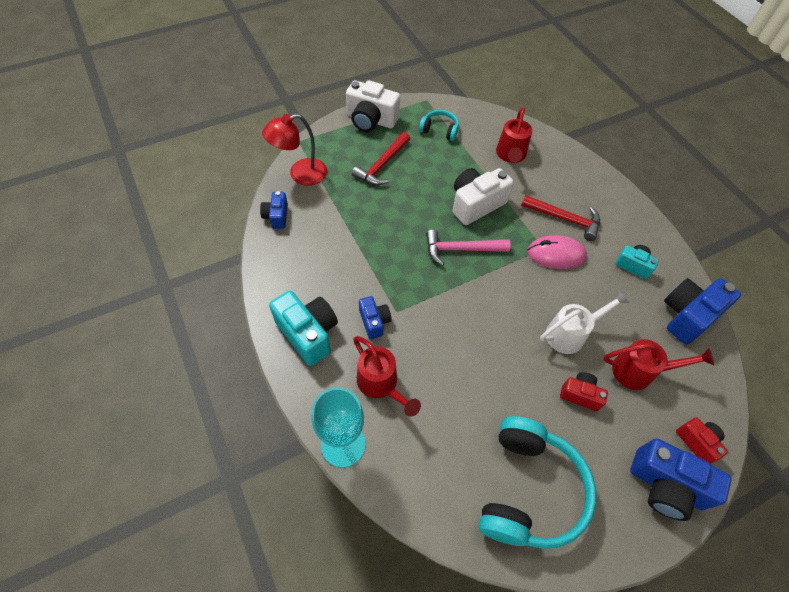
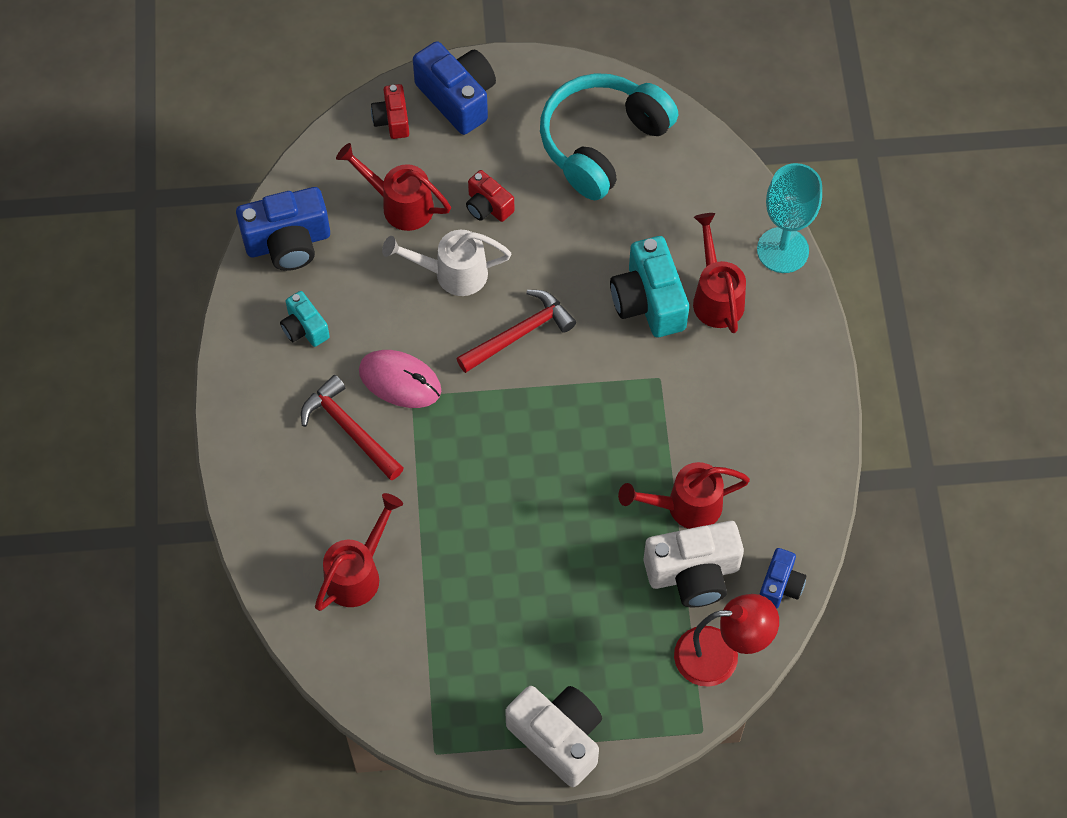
camera: 155 degrees left, 5 degrees up
turquoise camera [269,291,338,366] -> turquoise camera moved to [610,236,689,337]
red hammer [352,132,410,185] -> red hammer moved to [456,290,576,373]
blue camera [359,296,392,339] -> none
turquoise headphones [419,110,459,141] -> none
pink hammer [426,229,511,266] -> none
white camera [453,168,514,225] -> white camera moved to [644,521,744,608]
none -> red watering can [618,462,750,529]

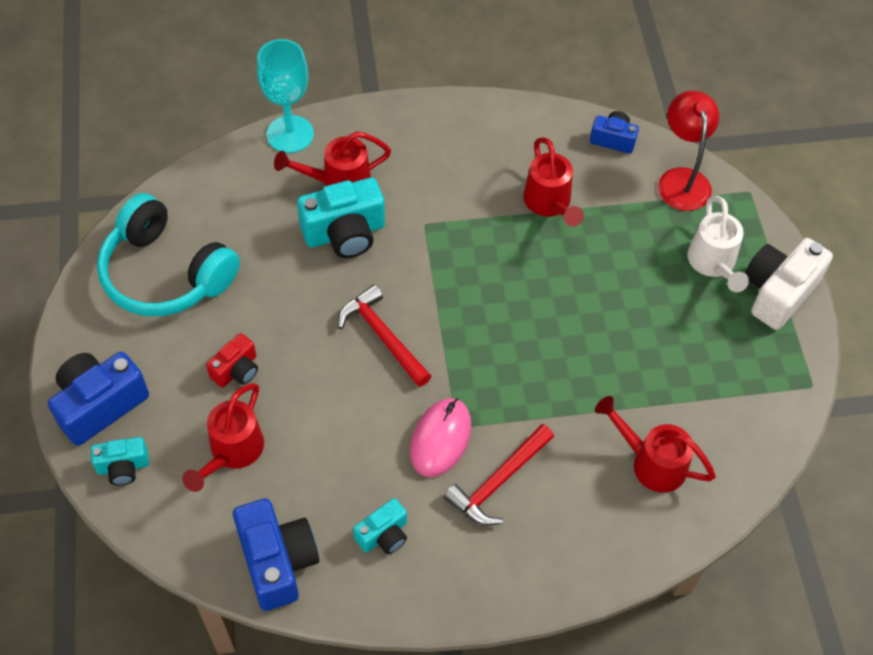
camera: 95 degrees left, 5 degrees down
red camera [371,84,409,139] -> turquoise camera [91,437,149,485]
white watering can [382,230,511,296] -> white watering can moved to [687,196,749,292]
white camera [644,521,744,608] -> none

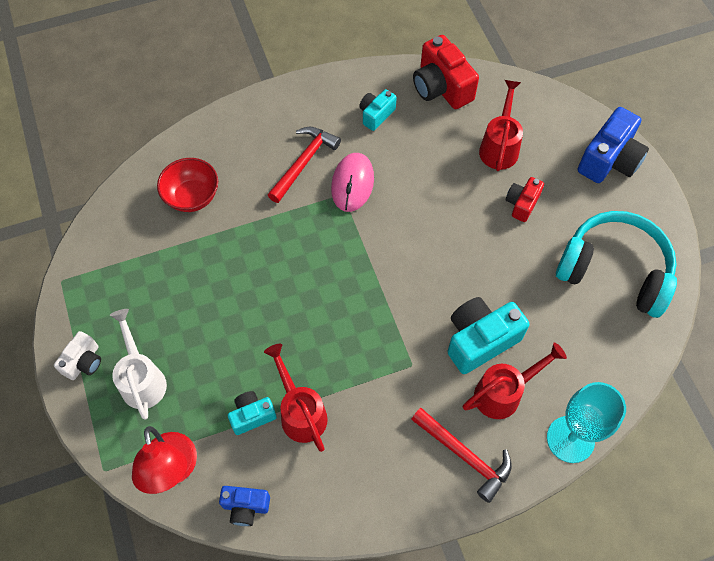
camera: 170 degrees right, 5 degrees up
turquoise camera [91,437,149,485] -> turquoise camera moved to [228,391,277,435]
blue camera [233,498,319,611] -> red camera [413,35,479,109]
red hammer [338,284,431,387] -> red hammer moved to [411,408,512,503]
red watering can [595,396,716,493] -> red bowl [157,158,218,212]
white camera [745,238,833,330] -> white camera [54,331,101,380], size x0.57

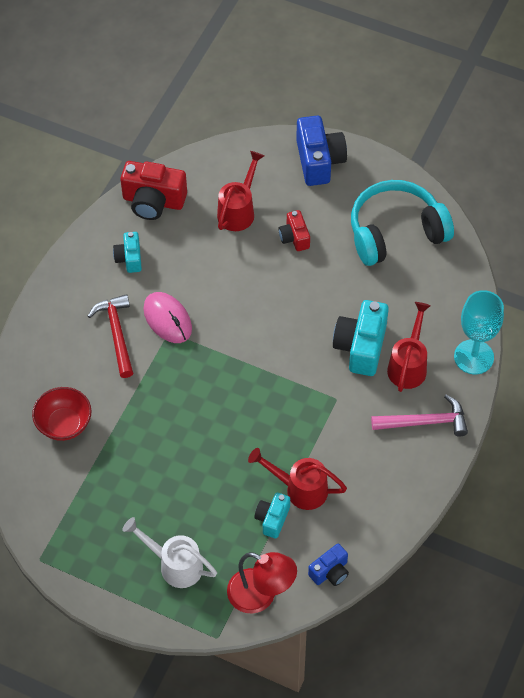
camera: 45 degrees left, 5 degrees down
white camera [54,331,101,380] -> none
red hammer [411,408,512,503] -> pink hammer [371,395,468,436]
red watering can [479,80,523,171] -> red watering can turned 60 degrees clockwise [217,151,264,231]

